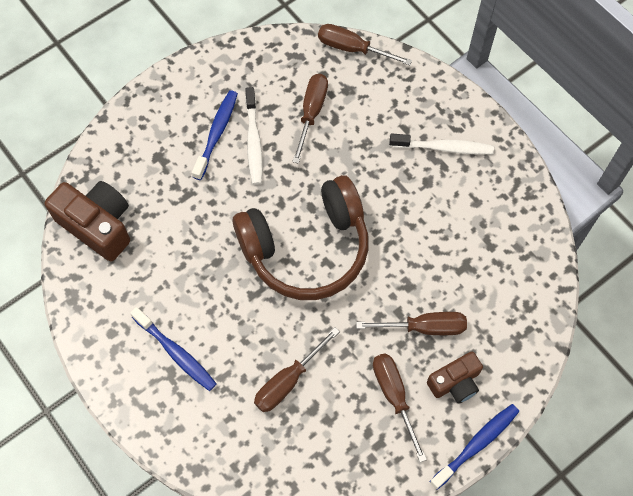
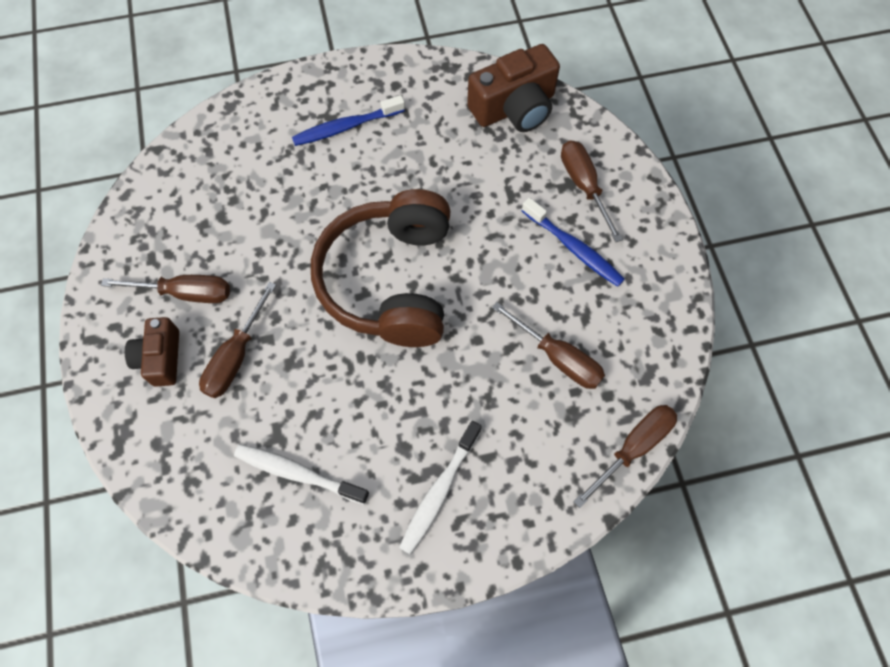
camera: 115 degrees right, 0 degrees up
white toothbrush [245,87,263,185] -> white toothbrush moved to [234,444,369,504]
brown screwdriver [254,327,340,412] -> brown screwdriver moved to [561,140,623,242]
blue toothbrush [430,404,519,490] -> none

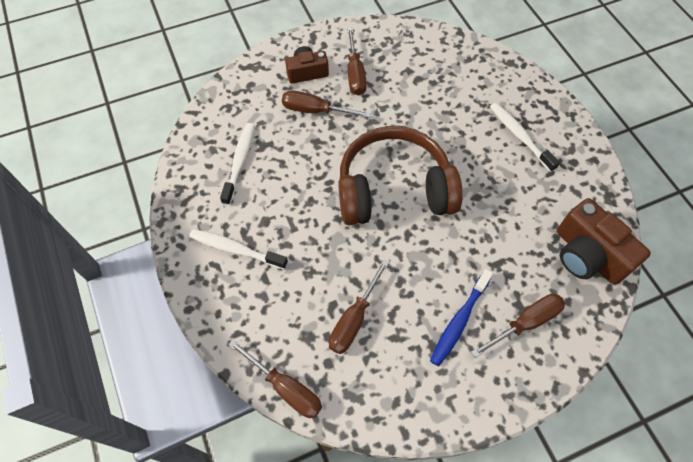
camera: 80 degrees right, 5 degrees down
blue toothbrush [292,95,405,146] -> white toothbrush [490,103,560,172]

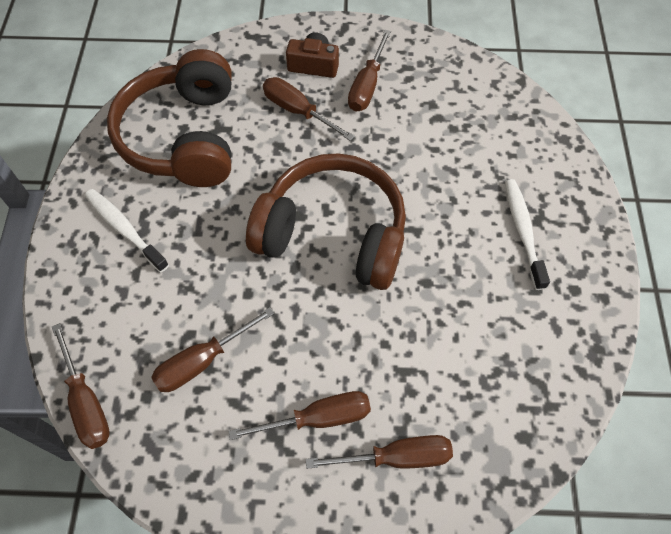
camera: 25 degrees right, 0 degrees up
white toothbrush [220,123,255,205] -> brown headphones [107,49,232,187]
blue toothbrush [430,269,493,366] -> brown screwdriver [229,391,371,440]
brown camera [557,198,651,285] -> none

